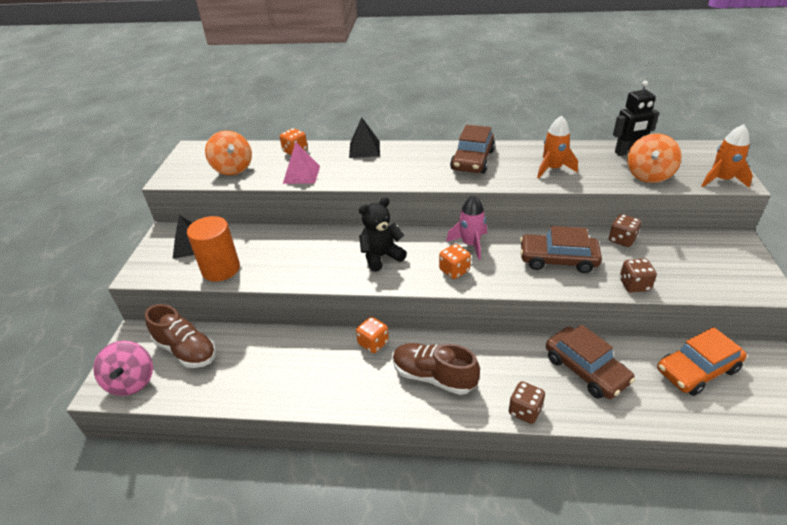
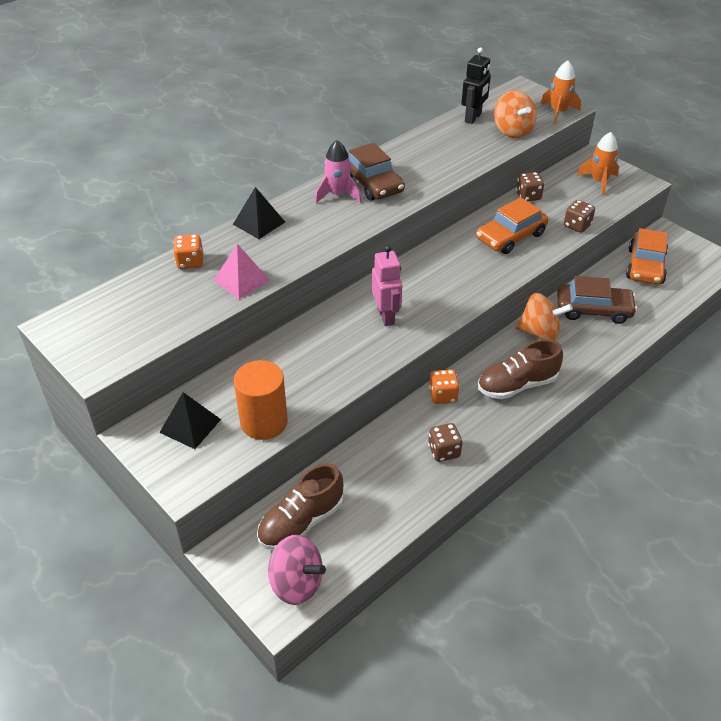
camera: 50 degrees left, 5 degrees up
brown shoe [145,304,217,368] -> brown shoe turned 150 degrees clockwise [257,463,343,550]
orange spinning top [205,130,252,175] -> orange spinning top moved to [515,293,573,341]
black teddy bear [359,197,407,272] -> pink robot [372,245,402,326]
orange dice [439,244,471,279] -> none
pink rocket [446,195,487,260] -> pink rocket moved to [315,140,361,203]
brown dice [509,381,545,424] -> brown dice moved to [428,423,463,462]
brown car [520,226,602,273] -> orange car [476,197,548,254]
orange rocket [537,116,578,179] -> orange rocket moved to [577,132,619,196]

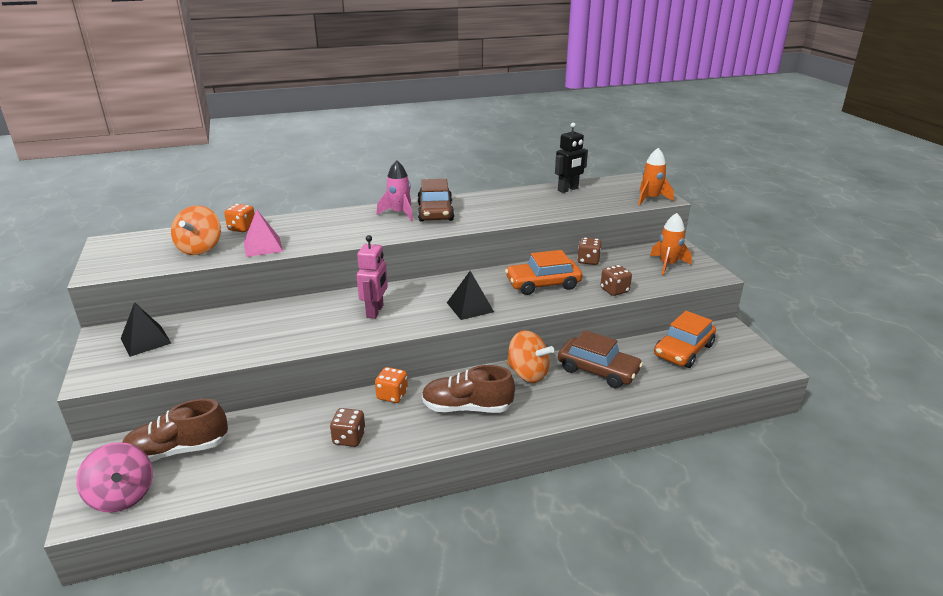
camera: 25 degrees right, 15 degrees down
black pyramid [233,187,285,239] -> black pyramid moved to [447,271,494,320]
orange cylinder [234,360,288,440] -> none
orange spinning top [494,90,537,138] -> orange spinning top moved to [171,205,221,255]

